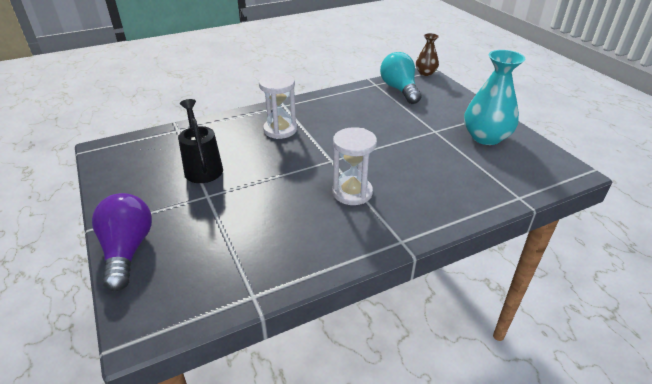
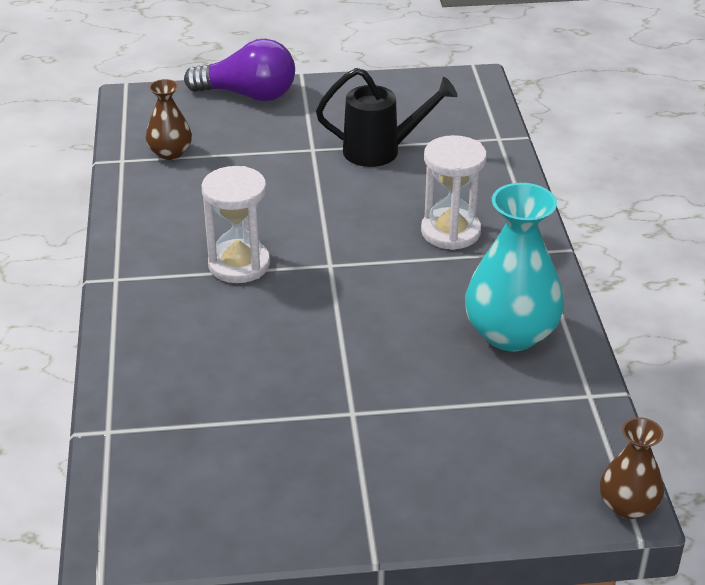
camera: 110 degrees right, 0 degrees up
turquoise light bulb [380,52,421,104] -> none
turquoise vase [464,50,526,145] -> turquoise vase moved to [465,183,564,351]
none -> brown vase [146,79,192,160]

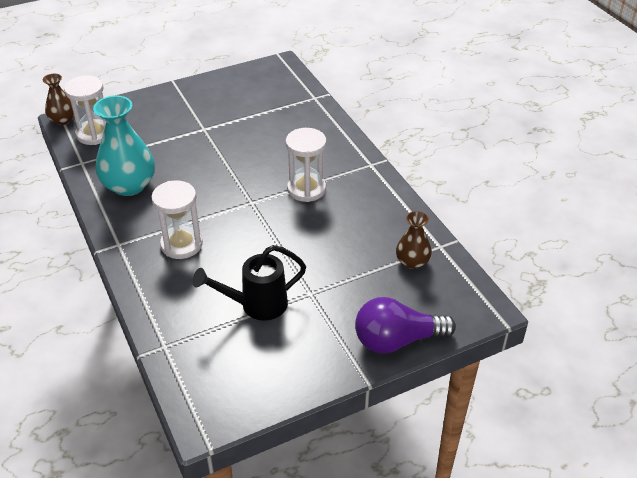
camera: 160 degrees right, 5 degrees up
none -> white hourglass [64,75,106,145]

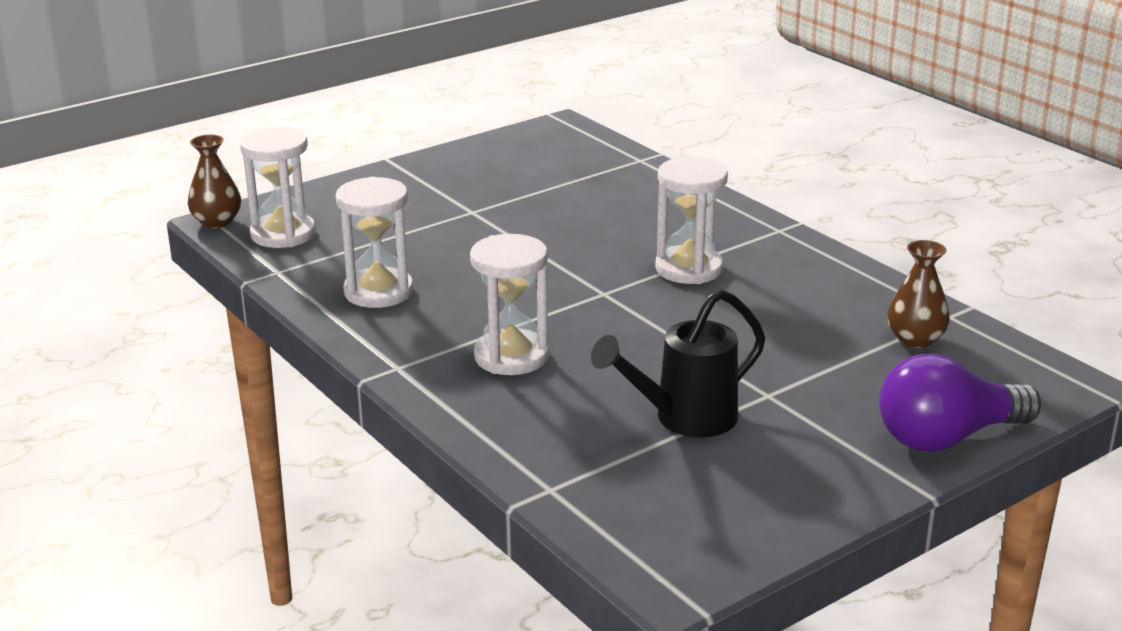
camera: 10 degrees left, 15 degrees down
turquoise vase [93,95,155,196] -> white hourglass [336,177,414,308]

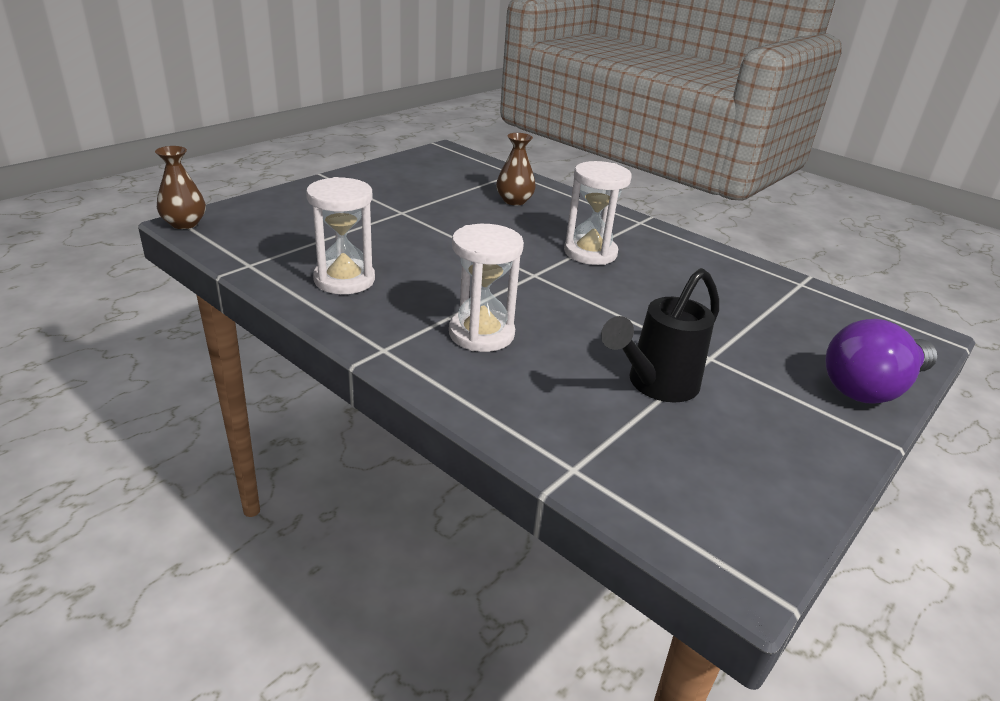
camera: 15 degrees left, 5 degrees up
white hourglass [240,127,316,248] -> none
brown vase [887,240,950,348] -> brown vase moved to [496,133,536,205]

